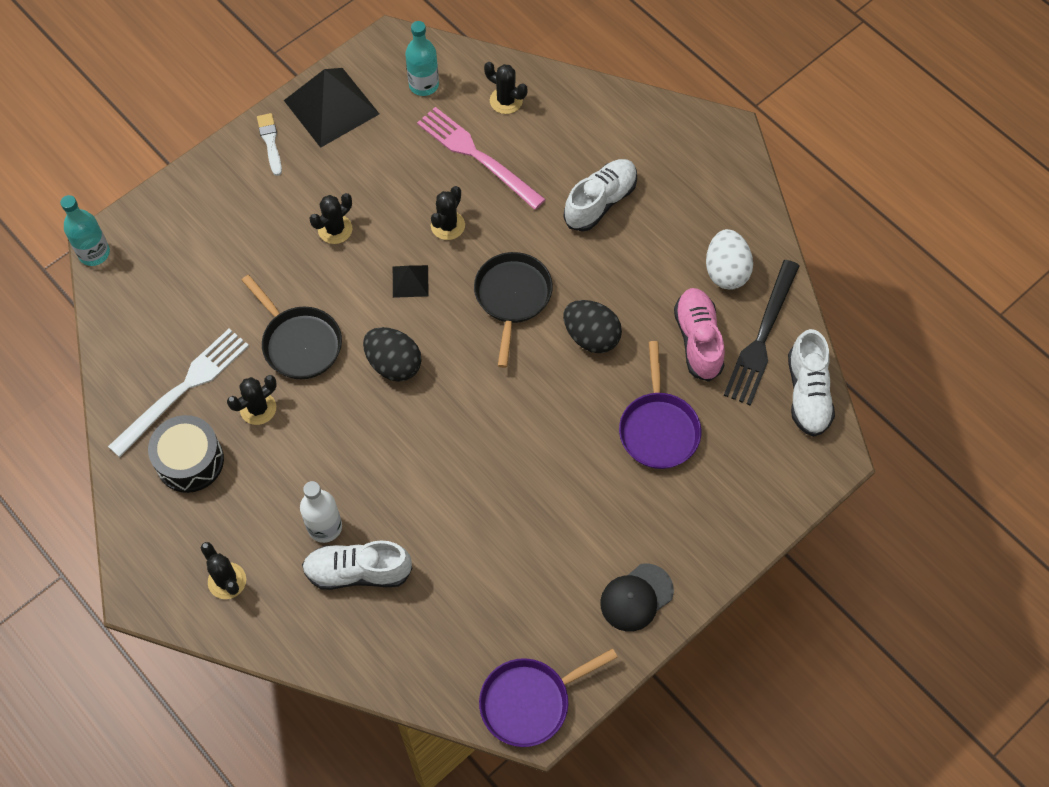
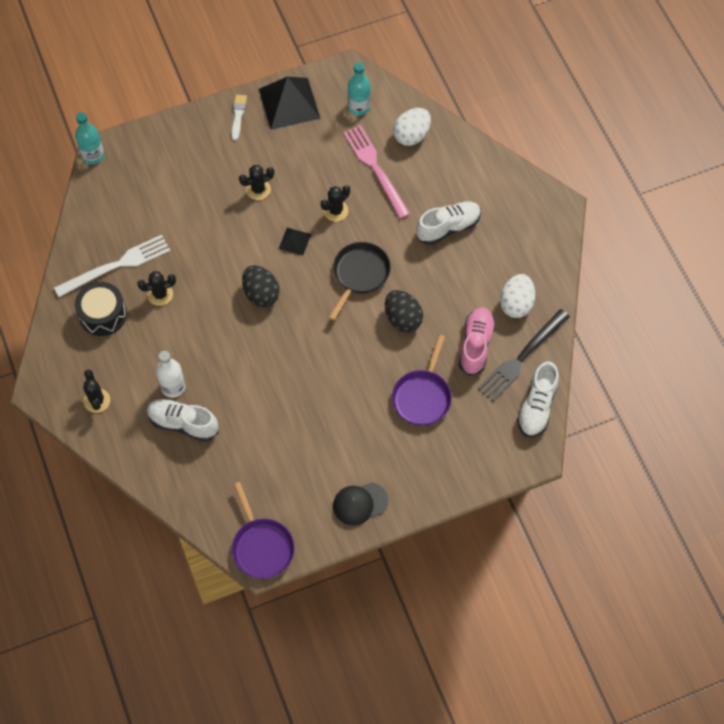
camera: 20 degrees right, 0 degrees up
black pan [242,275,342,379] -> none
purple pan [479,648,618,747] -> purple pan turned 105 degrees counterclockwise [232,482,294,579]
black cactus [484,62,527,114] -> white egg [393,108,431,146]

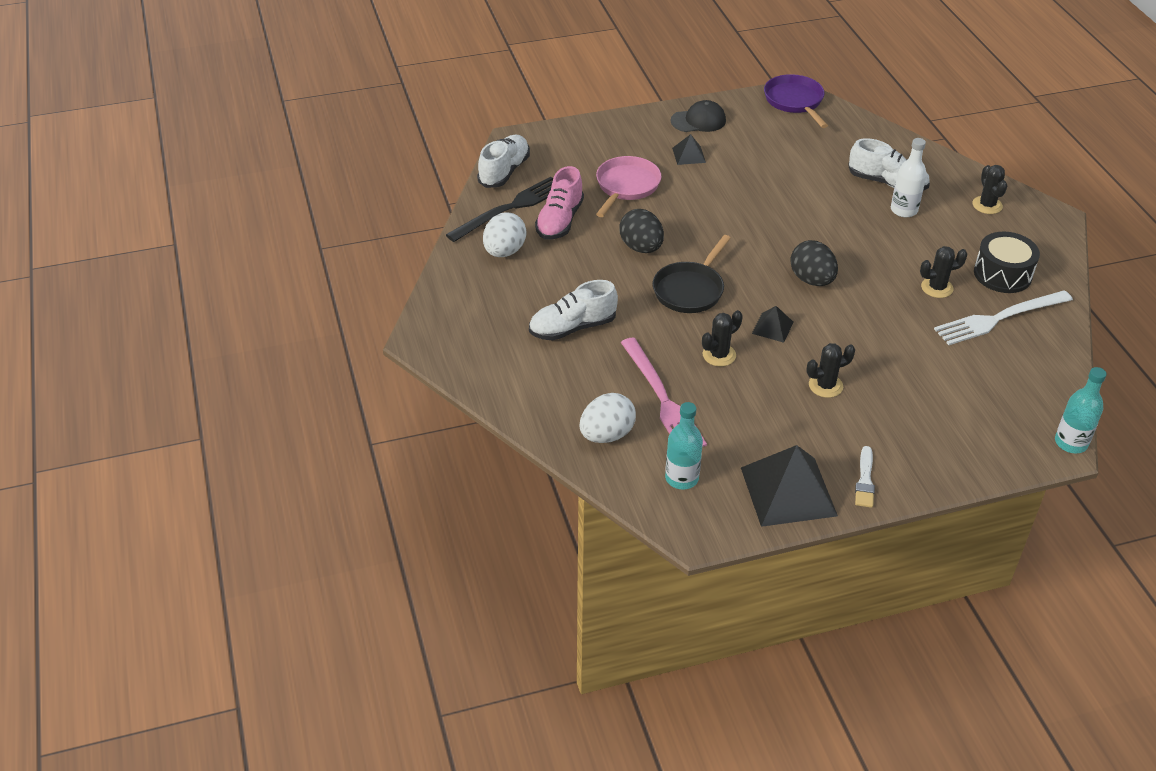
camera: 175 degrees left, 20 degrees down
purple pan [392,335,452,426] -> pink pan [596,156,662,217]
none -> black pyramid [672,134,706,165]

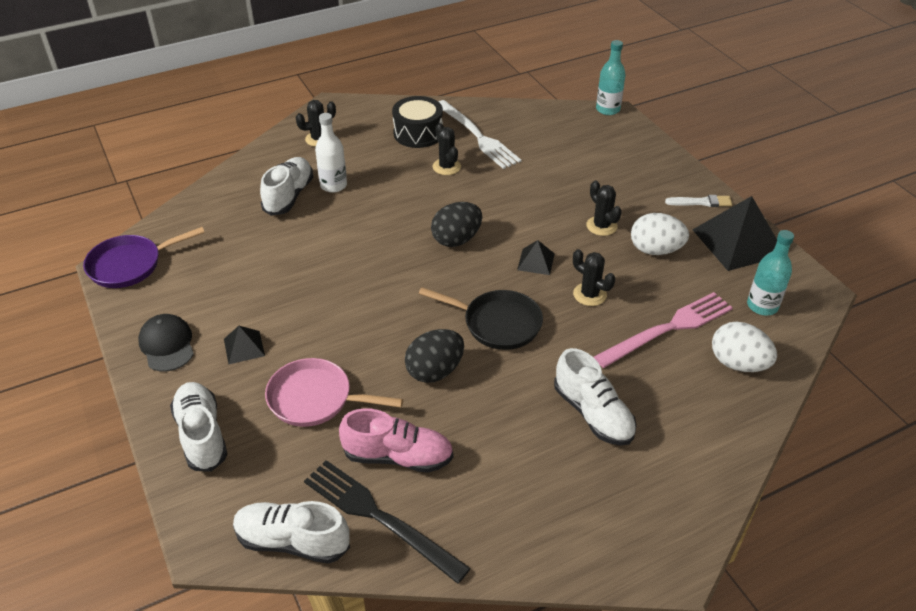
camera: 100 degrees left, 0 degrees up
white egg [483,212,526,257] -> white egg moved to [631,213,689,255]
none -> white shoe [170,382,227,472]

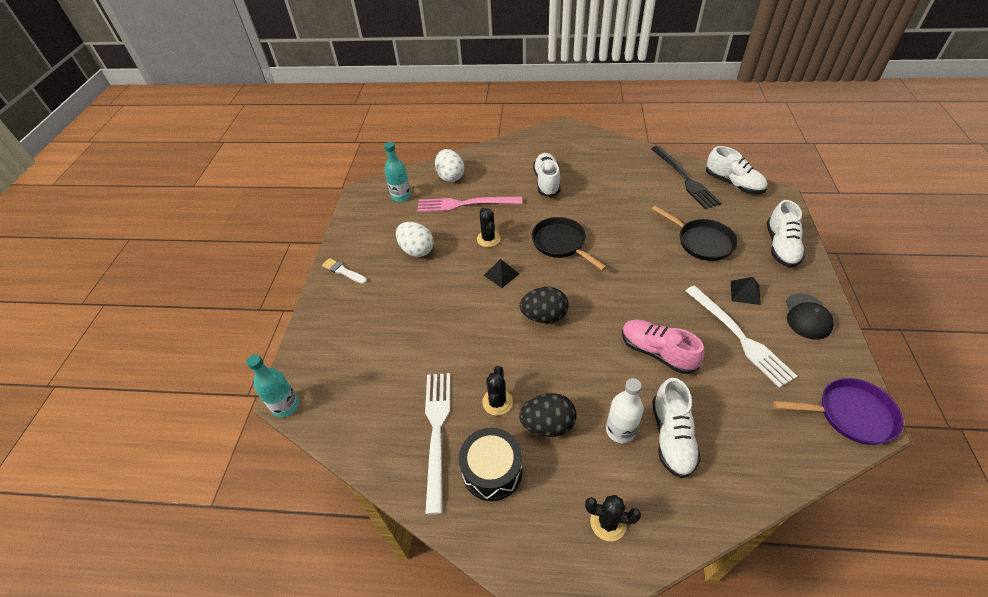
camera: 145 degrees left, 5 degrees up
white shoe [260,157,313,216] -> white shoe turned 45 degrees counterclockwise [652,378,701,478]
pink pan [265,358,403,427] -> black pan [652,206,738,261]
pink shoe [339,409,453,473] -> pink shoe moved to [622,320,705,374]
black egg [405,329,464,383] -> black egg moved to [519,393,577,437]
black cactus [586,180,622,236] -> none
black pyramid [692,196,777,271] -> none
none -> white fork [685,285,798,388]

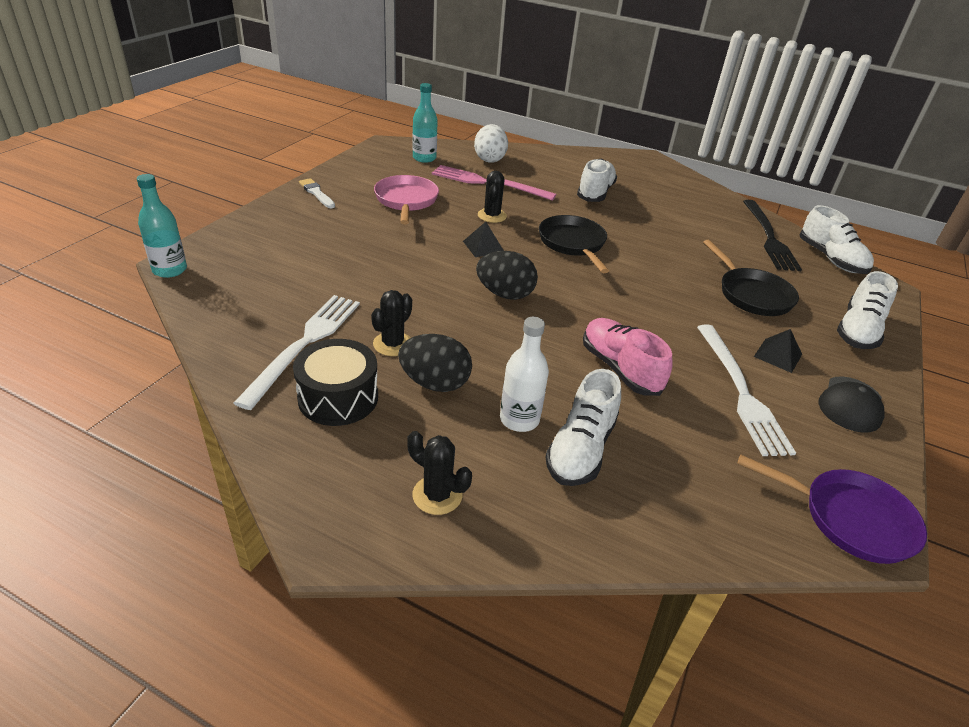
camera: 15 degrees right, 10 degrees down
white egg [396,222,434,257] -> pink pan [374,175,439,224]

